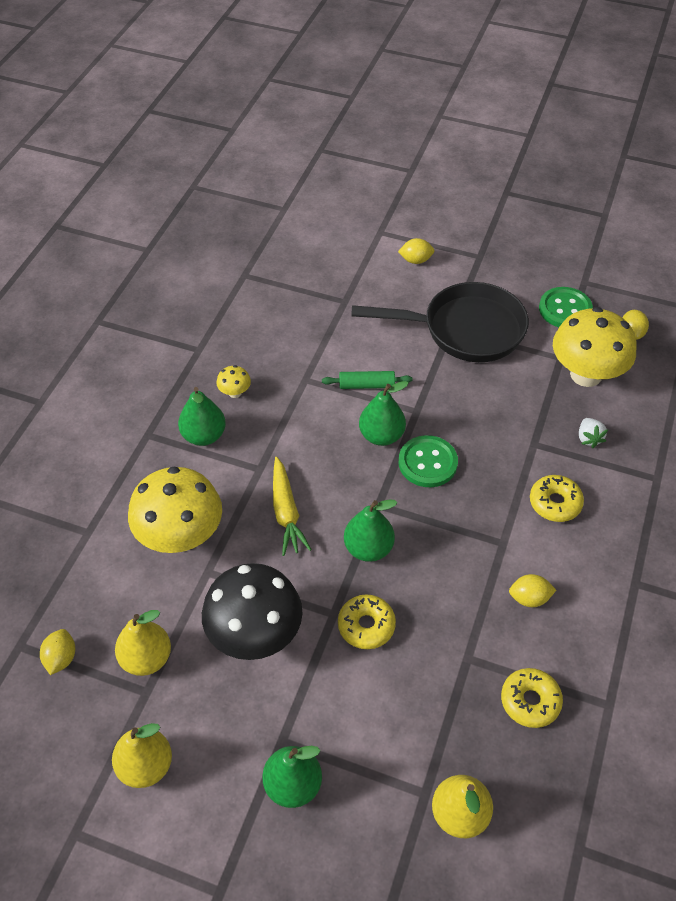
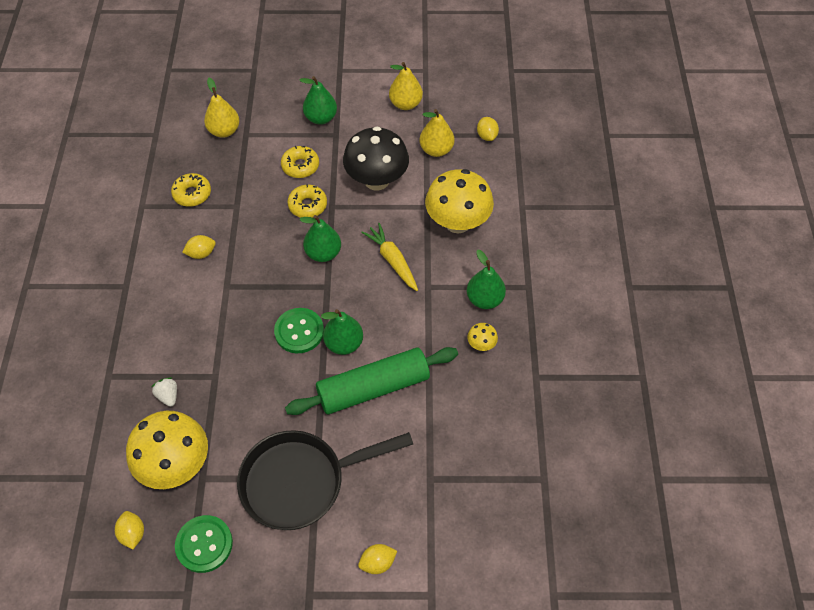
camera: 160 degrees right, 5 degrees up
green rolling pin [322,371,412,389] -> green rolling pin [285,347,458,415], size x2.17
yellow donut [530,475,584,522] -> yellow donut moved to [281,146,319,178]

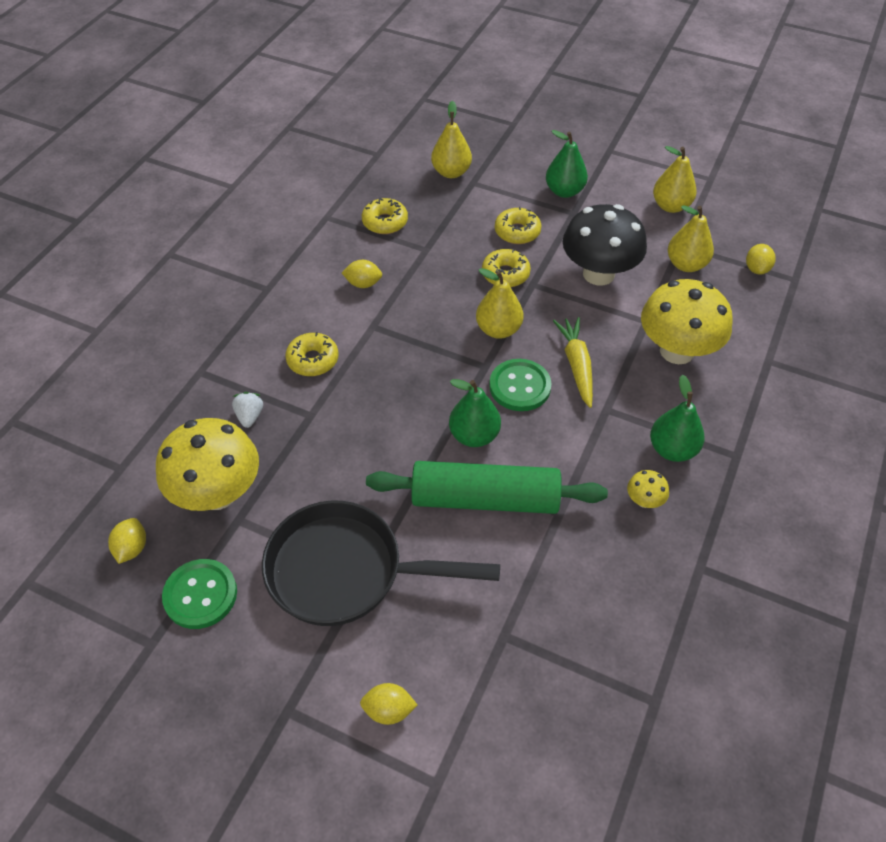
camera: 25 degrees right, 5 degrees down
green button [274,308,324,353] -> green button moved to [489,359,551,411]
green pear [299,215,341,262] -> yellow pear [476,268,523,339]
none -> yellow donut [285,332,339,376]

